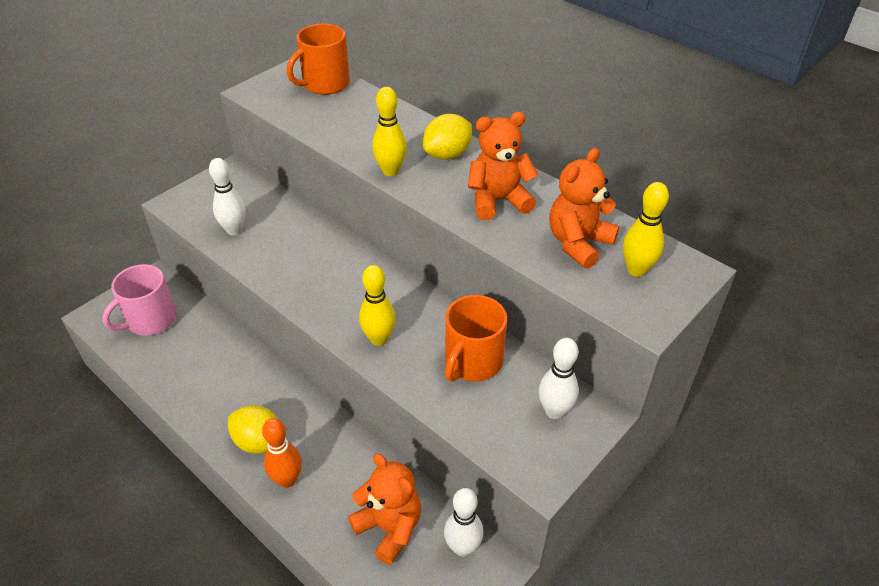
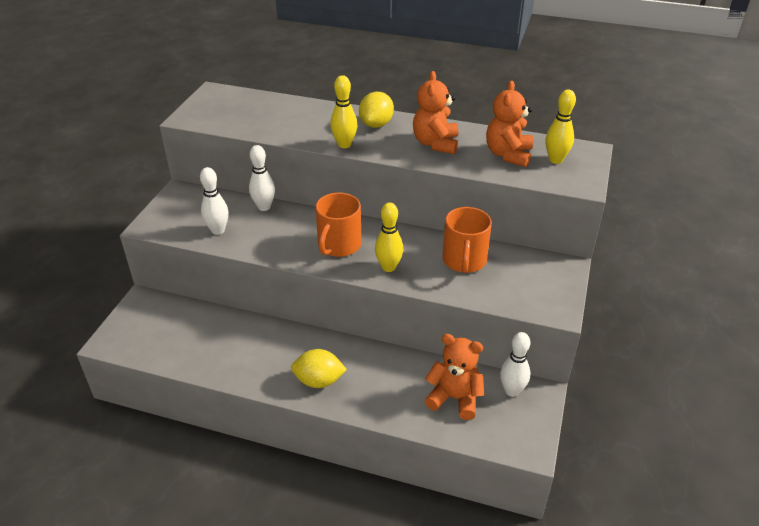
camera: 25 degrees left, 5 degrees down
pink mug [102,264,177,336] -> none
orange bowling pin [262,418,302,488] -> none
orange mug [287,23,350,95] -> orange mug moved to [315,192,361,257]
orange teddy bear [468,112,538,220] -> orange teddy bear turned 45 degrees counterclockwise [413,71,458,154]
white bowling pin [538,338,579,419] -> white bowling pin moved to [249,145,275,211]

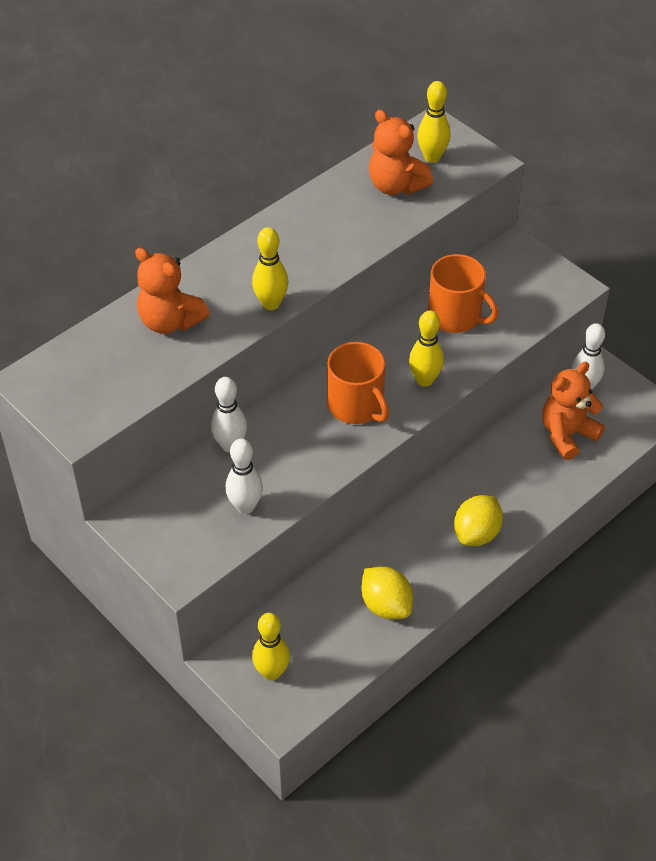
camera: 60 degrees left, 10 degrees up
yellow lemon [359,92,394,128] -> yellow lemon moved to [361,567,413,619]
orange teddy bear [413,71,458,154] -> orange teddy bear moved to [135,248,210,334]
none -> yellow bowling pin [252,613,290,681]

